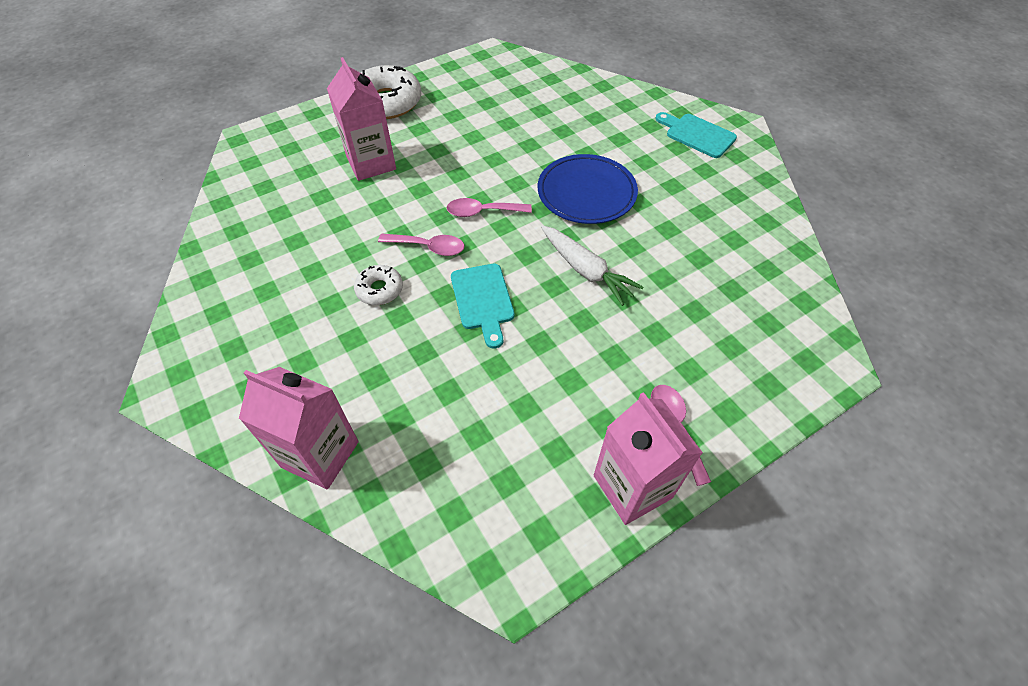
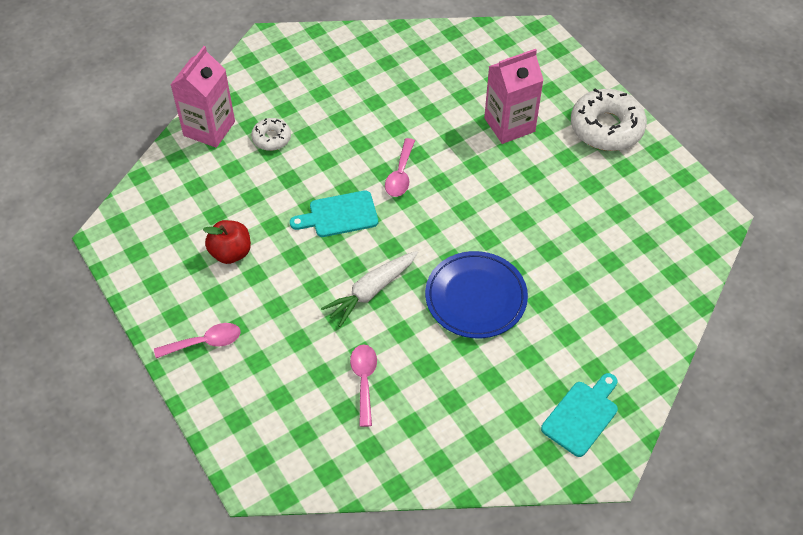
camera: 90 degrees right, 0 degrees up
white donut [354,265,403,305] -> white donut moved to [251,118,291,151]
pink spoon [447,198,532,217] -> pink spoon moved to [350,344,377,427]
pink carton [594,392,703,525] -> none
none -> red apple [203,220,251,264]

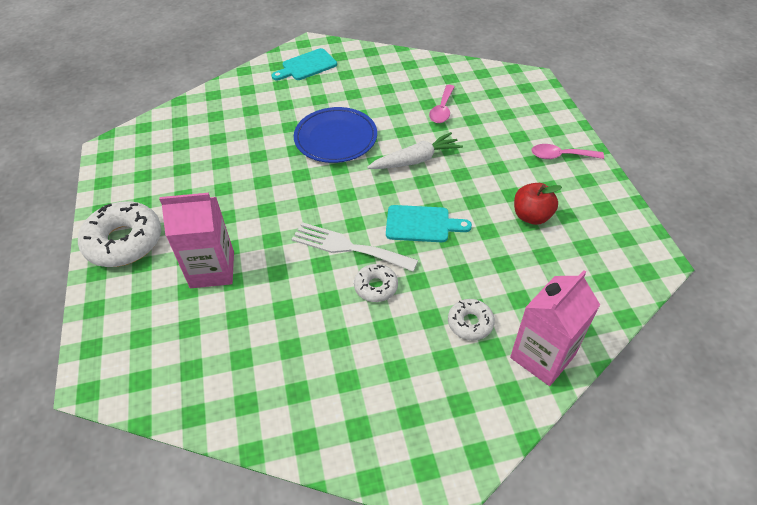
camera: 160 degrees left, 5 degrees down
pink spoon [385,138,415,197] -> white fork [292,222,418,272]
none -> white donut [354,264,398,302]

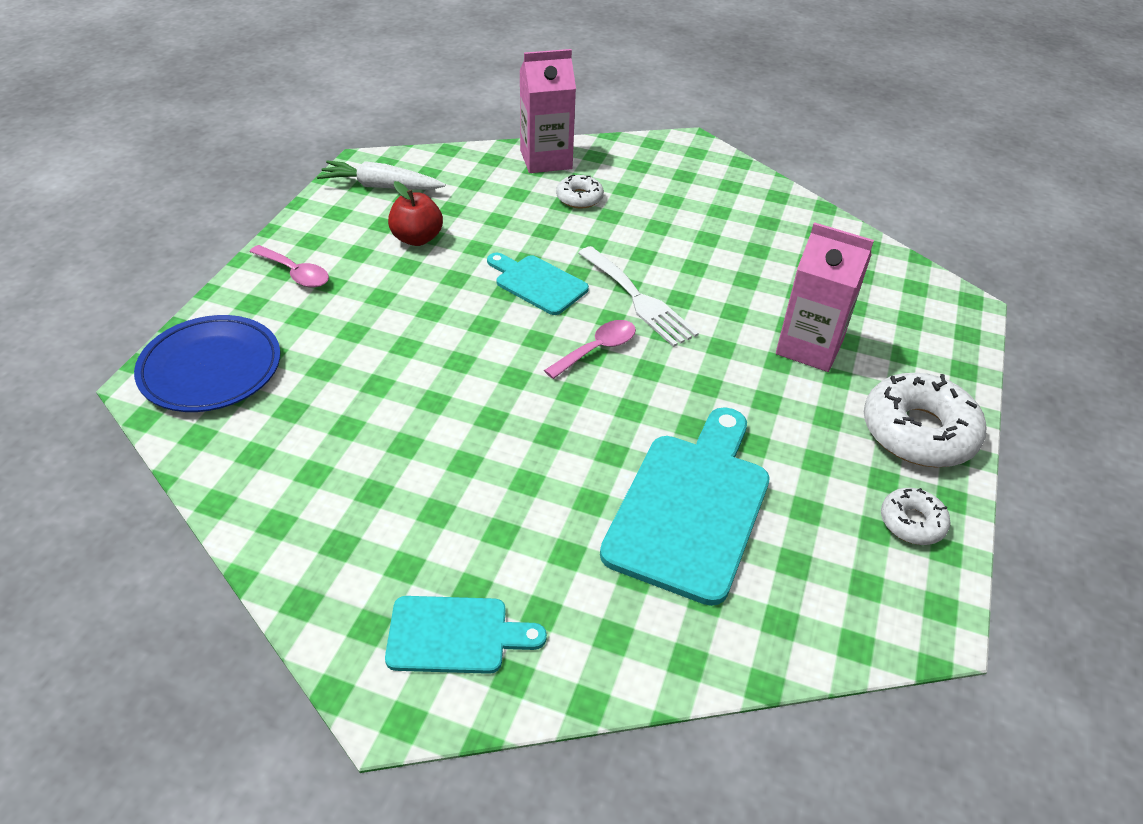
camera: 150 degrees left, 5 degrees down
blue plate [294,107,377,163] -> blue plate moved to [134,315,280,412]
white donut [354,264,398,302] -> white donut moved to [881,488,950,545]
white carrot [367,132,463,169] -> white carrot moved to [317,161,446,190]
pink spoon [429,85,455,123] -> pink spoon moved to [544,320,636,379]
none -> turquoise cutting board [600,407,770,606]

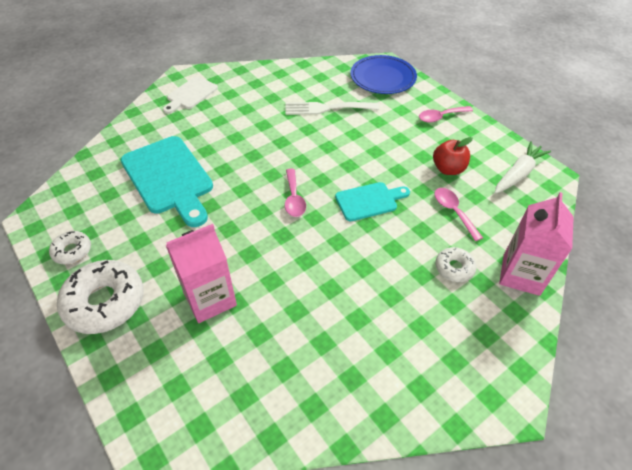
camera: 125 degrees right, 5 degrees up
turquoise cutting board [385,596,547,674] -> white cutting board [163,76,218,114]
white fork [578,246,699,347] -> white fork moved to [285,102,379,115]
none -> pink spoon [434,188,483,241]

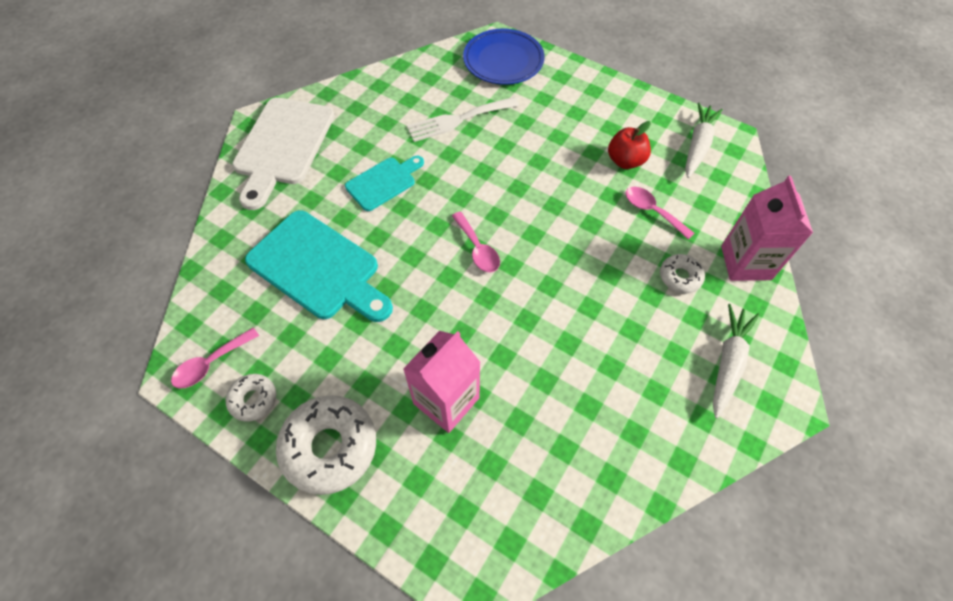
camera: 20 degrees left, 10 degrees up
white cutting board [163,76,218,114] -> white cutting board [232,97,335,210], size x1.76
turquoise cutting board [335,182,410,221] -> turquoise cutting board moved to [345,156,424,211]
pink spoon [419,106,473,123] -> pink spoon moved to [171,328,259,389]
none -> white carrot [713,304,759,418]

